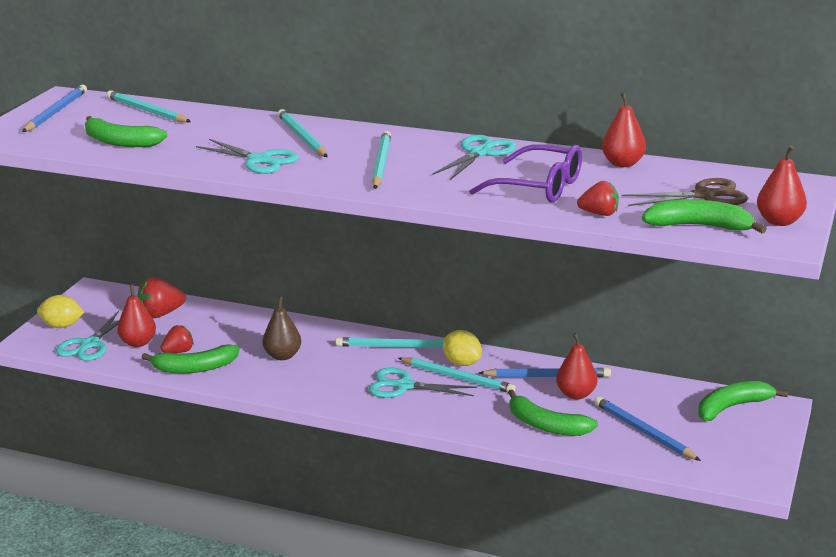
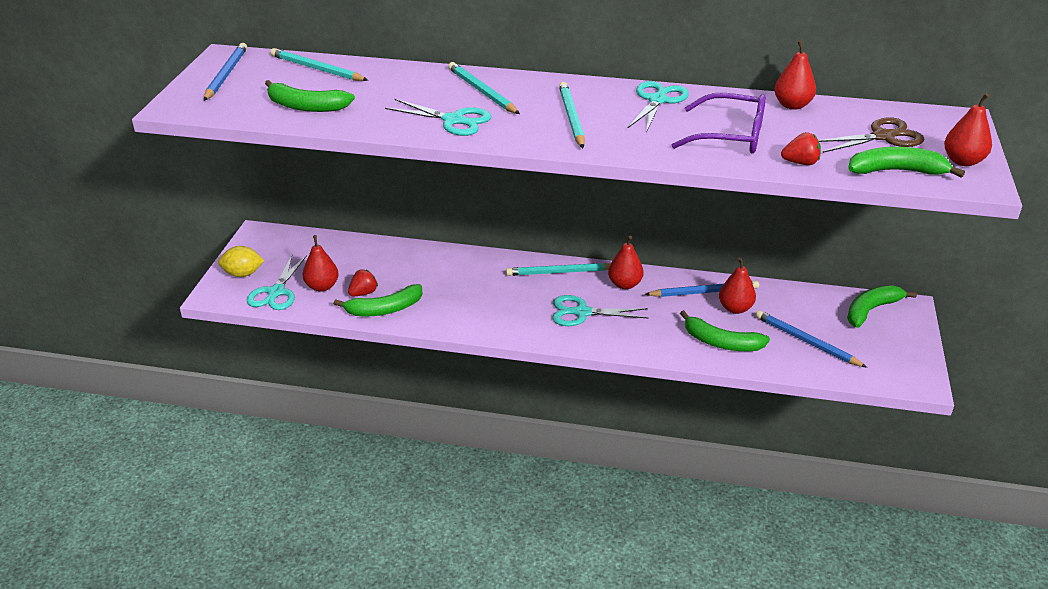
camera: 10 degrees left, 10 degrees up
red strawberry [138,277,186,318] -> none
brown pear [262,296,301,360] -> none
turquoise pencil [398,357,516,392] -> none
yellow lemon [443,330,482,366] -> red pear [608,236,644,289]

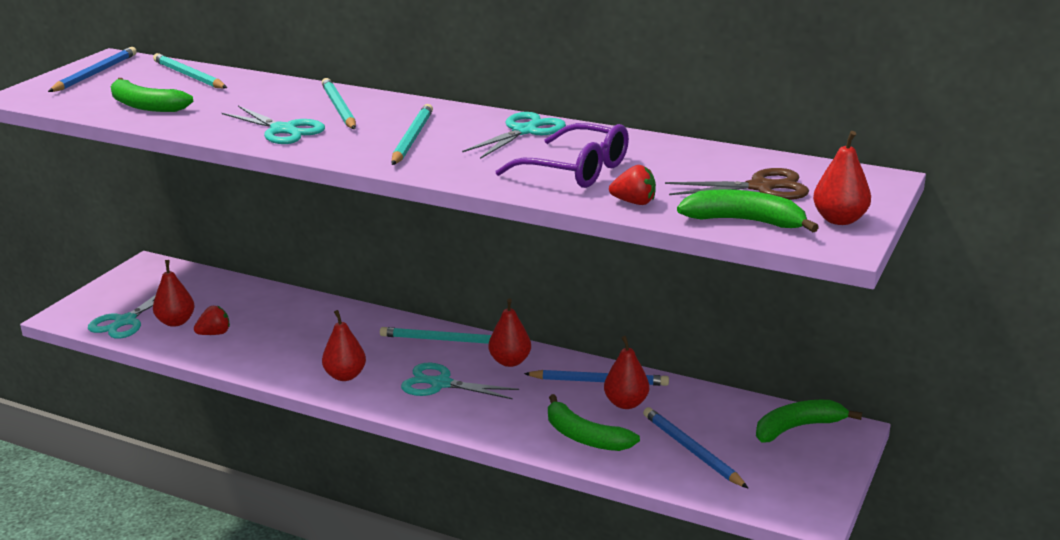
camera: 15 degrees right, 10 degrees down
yellow lemon [218,246,264,277] -> none
green banana [334,284,423,316] -> none
red pear [774,40,816,110] -> red pear moved to [322,310,366,381]

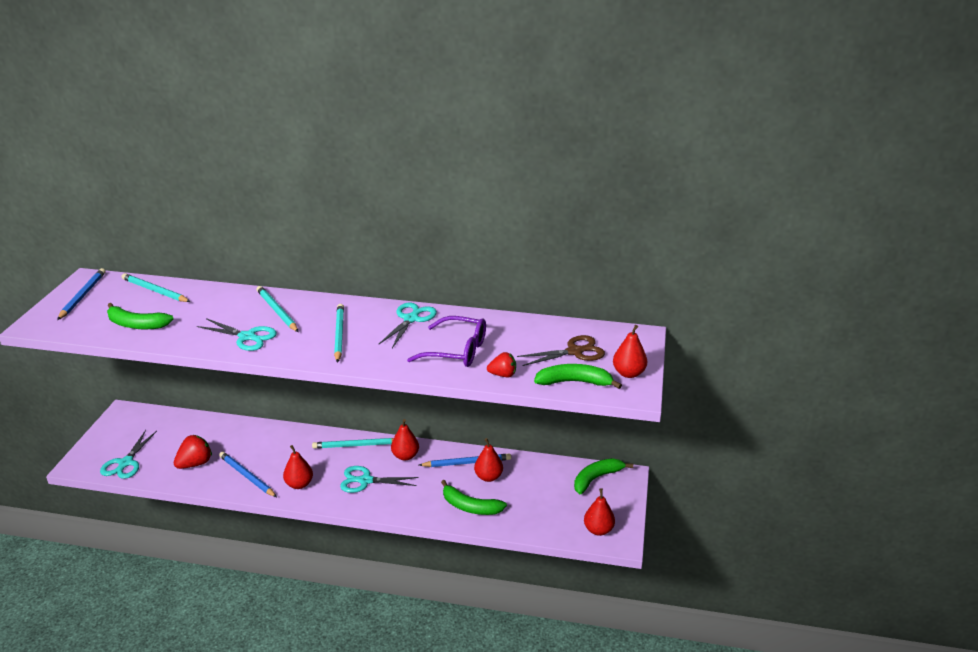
camera: 15 degrees left, 5 degrees up
red pear [153,260,194,327] -> red pear moved to [584,488,615,536]
red strawberry [194,306,230,335] -> red strawberry [174,435,212,469], size x1.52
blue pencil [643,407,748,488] -> blue pencil moved to [219,452,277,497]

